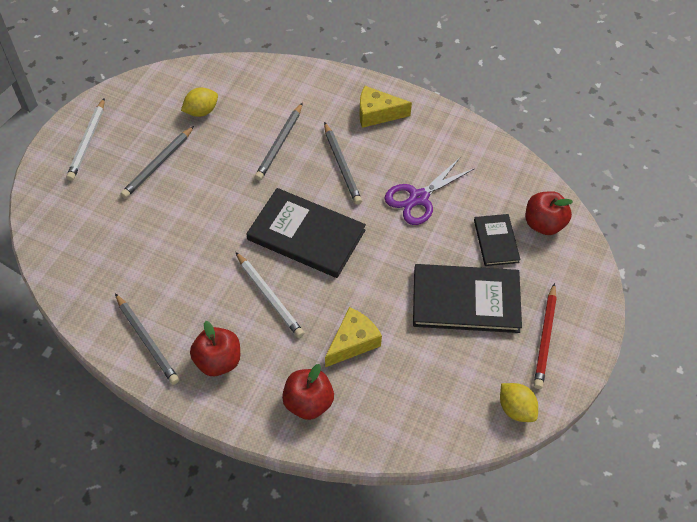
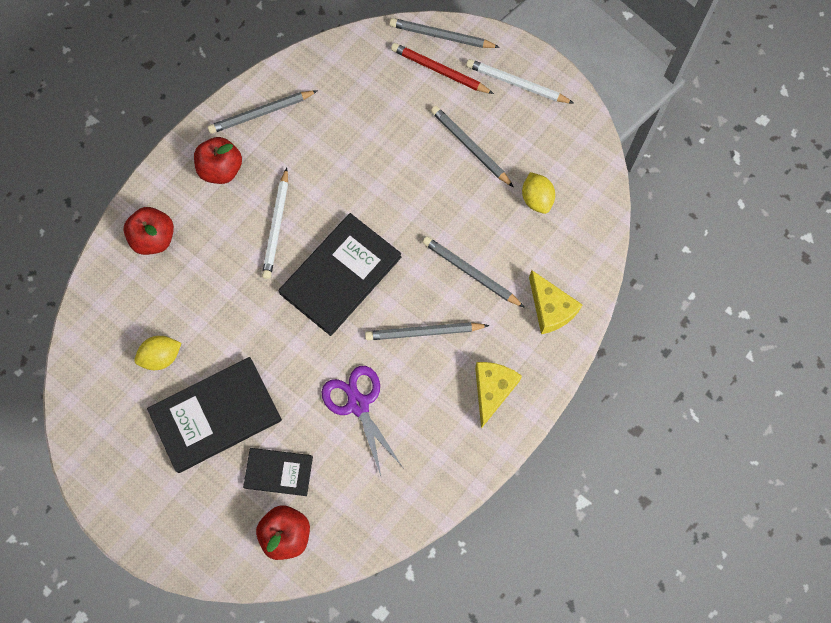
camera: 105 degrees right, 15 degrees up
white pencil [236,252,304,338] -> white pencil turned 60 degrees counterclockwise [262,167,288,279]
yellow cheese [325,307,382,367] -> yellow cheese moved to [529,270,582,334]
black book [413,264,522,333] -> black book turned 45 degrees clockwise [147,357,282,473]
yellow lemon [500,383,538,422] -> yellow lemon moved to [134,336,181,370]
red pencil [534,283,557,389] -> red pencil moved to [391,43,494,94]
none -> grey pencil [390,18,500,48]

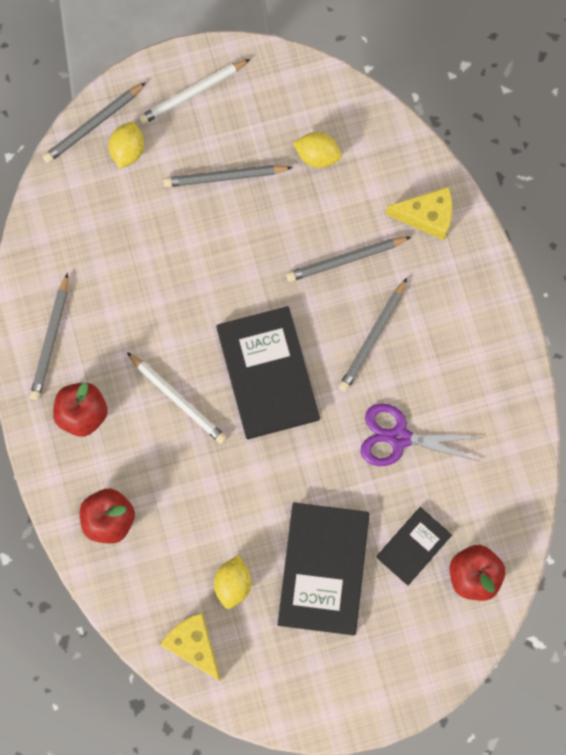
camera: 55 degrees left, 5 degrees up
red pencil [391,43,494,94] -> yellow lemon [109,122,144,169]
yellow cheese [475,362,522,429] -> yellow cheese moved to [160,613,221,681]

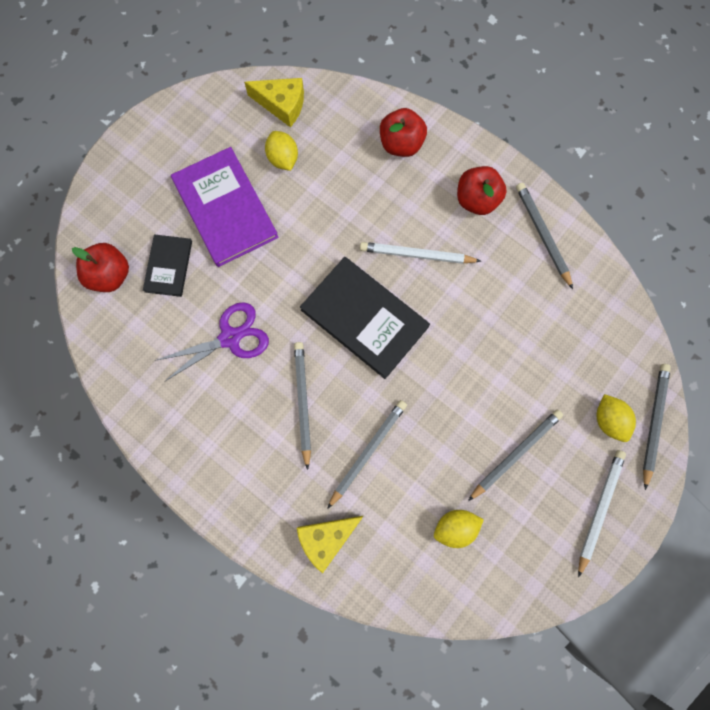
camera: 145 degrees right, 0 degrees up
black book [278,503,369,635] -> purple book [171,147,279,267]

